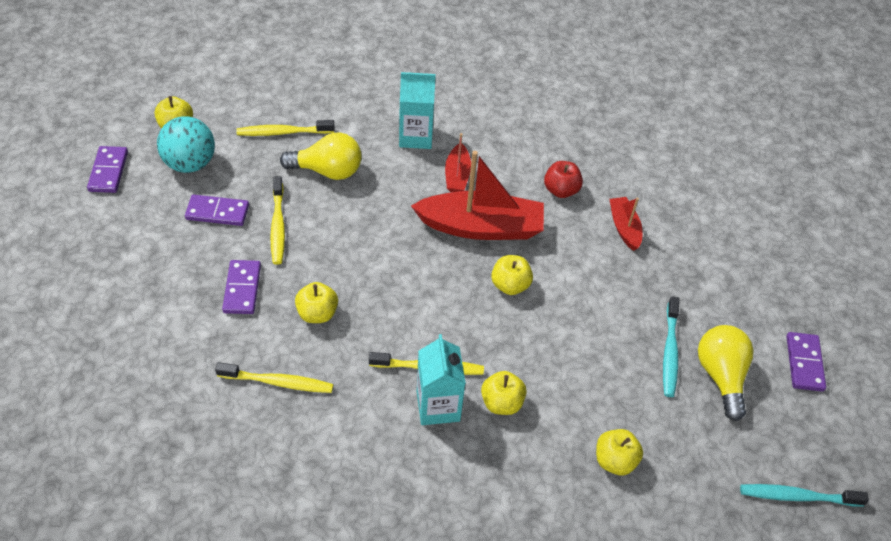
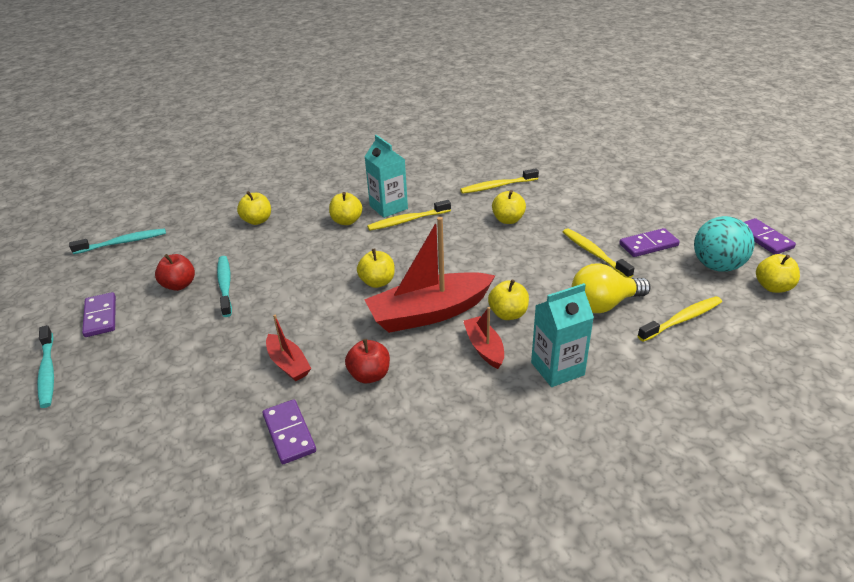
camera: 160 degrees right, 15 degrees down
purple domino [222,260,261,314] -> purple domino moved to [262,399,316,464]
yellow light bulb [698,325,753,421] -> red apple [155,254,195,291]
none -> turquoise toothbrush [37,325,54,408]
none -> yellow apple [488,279,529,320]

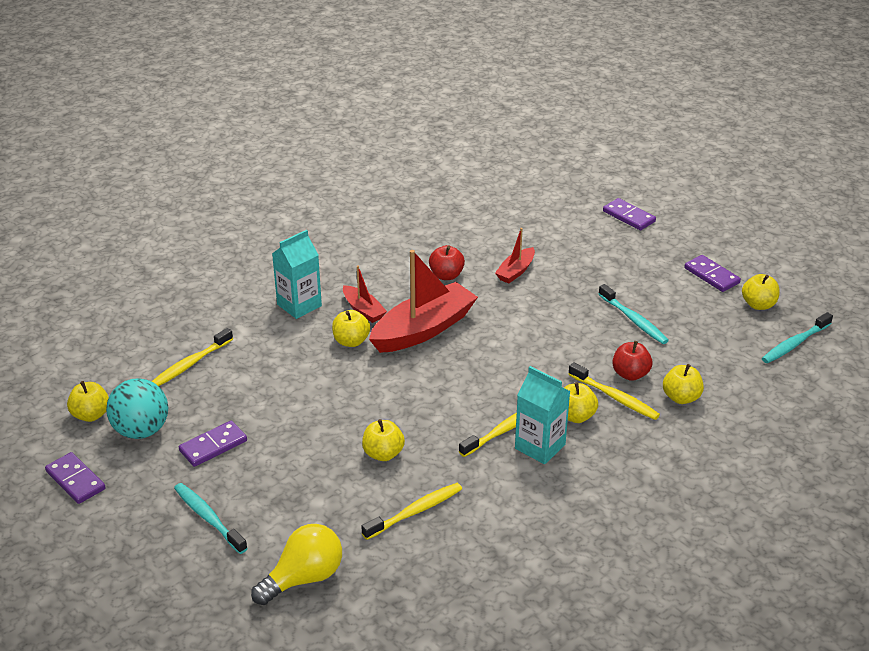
camera: 160 degrees right, 0 degrees up
turquoise toothbrush [37,325,54,408] -> turquoise toothbrush moved to [174,483,248,554]
red apple [155,254,195,291] -> red apple moved to [612,341,652,381]
purple domino [262,399,316,464] -> purple domino moved to [603,198,656,230]
red boat [266,315,311,381] -> red boat turned 90 degrees counterclockwise [495,228,535,284]
yellow apple [357,249,395,288] -> yellow apple moved to [742,274,780,310]
yellow toothbrush [563,228,634,278] -> yellow toothbrush moved to [568,362,660,420]
yellow light bulb [572,263,650,313] -> yellow light bulb moved to [251,524,342,605]

